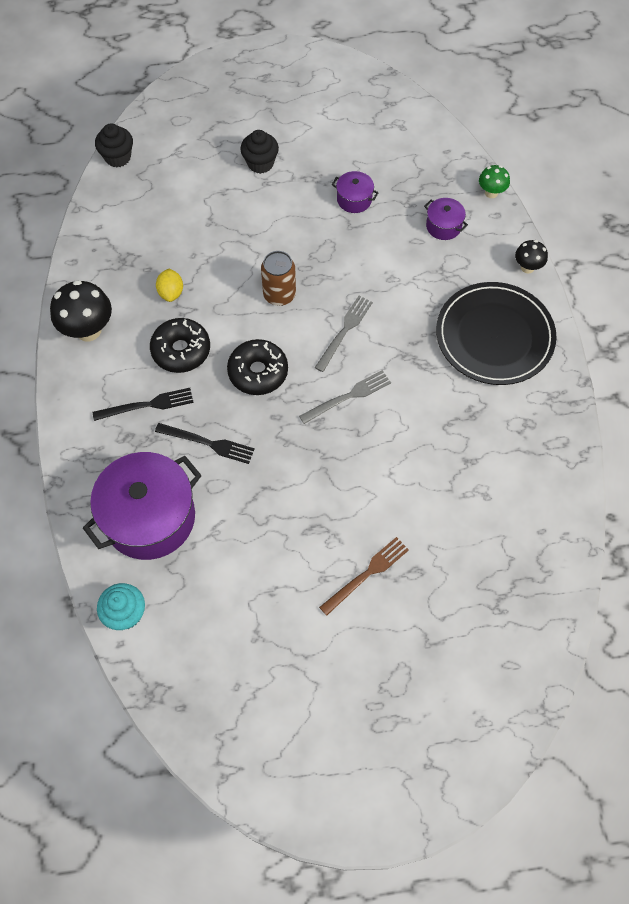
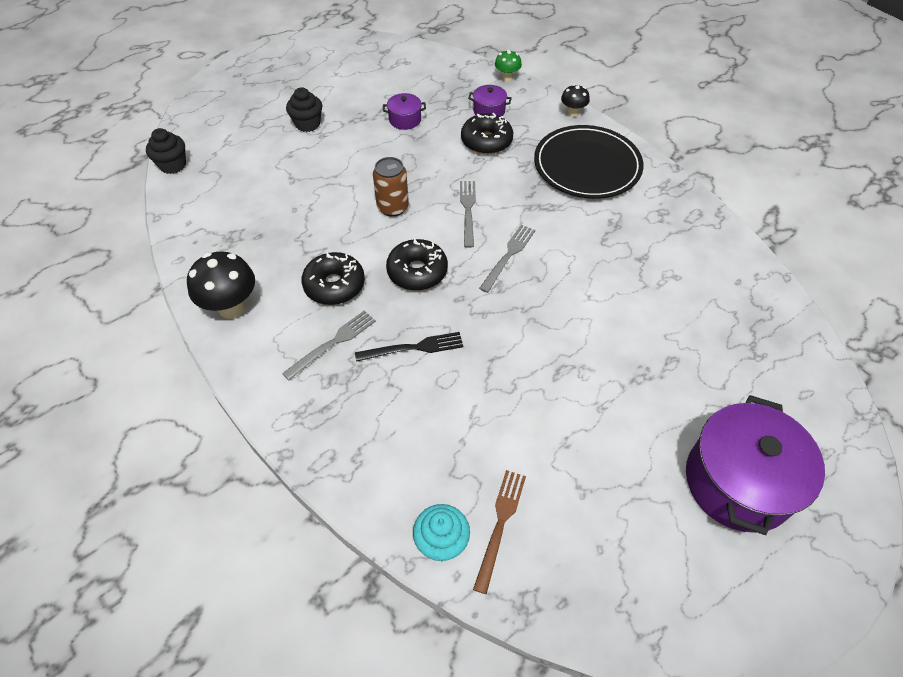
camera: 30 degrees left, 10 degrees down
purple pot [83,452,202,560] -> purple pot moved to [686,395,825,535]
black fork [93,388,194,421] -> grey fork [282,310,376,380]
yellow lemon [156,269,183,302] -> none
brown fork [319,537,409,616] -> brown fork moved to [473,470,526,594]
none -> black donut [461,113,513,154]

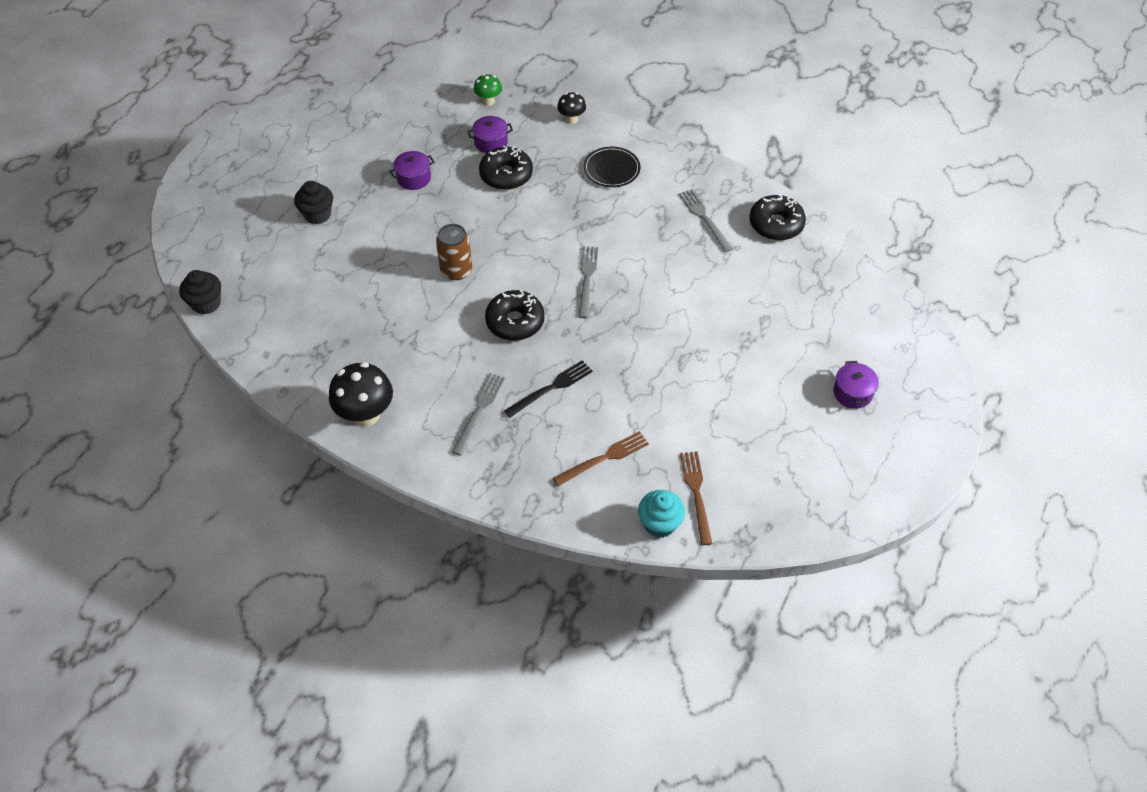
camera: 25 degrees left, 0 degrees up
black donut [301,252,365,305] -> black donut moved to [750,194,806,241]
grey fork [460,181,476,248] -> grey fork moved to [679,189,733,252]
black plate [534,125,644,199] -> black plate [584,147,640,187], size x0.53
purple pot [686,395,825,535] -> purple pot [833,361,879,409], size x0.45
none -> brown fork [553,431,649,486]

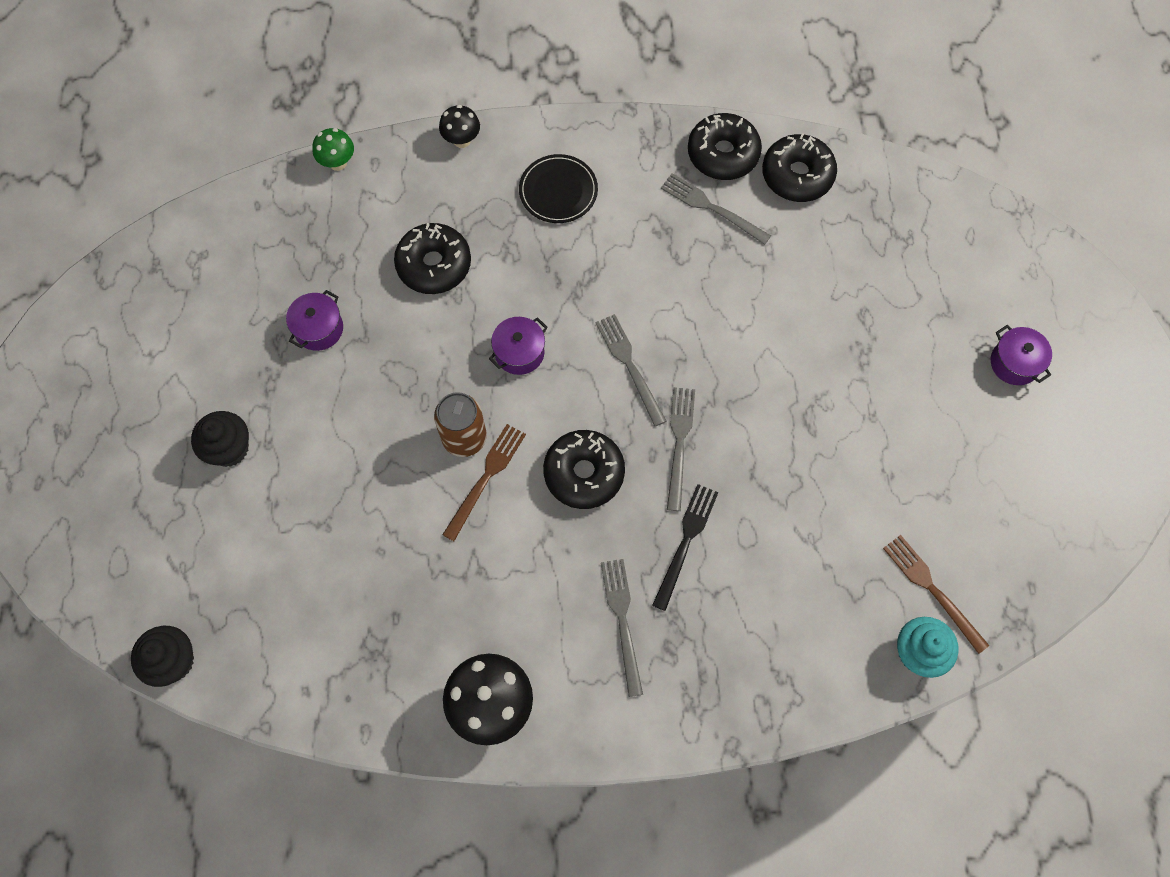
camera: 30 degrees left, 15 degrees up
purple pot [468,116,513,153] -> purple pot moved to [489,317,548,375]
brown fork [553,431,649,486] -> brown fork moved to [442,424,526,541]
none -> grey fork [667,387,695,511]
none -> black donut [688,113,762,180]

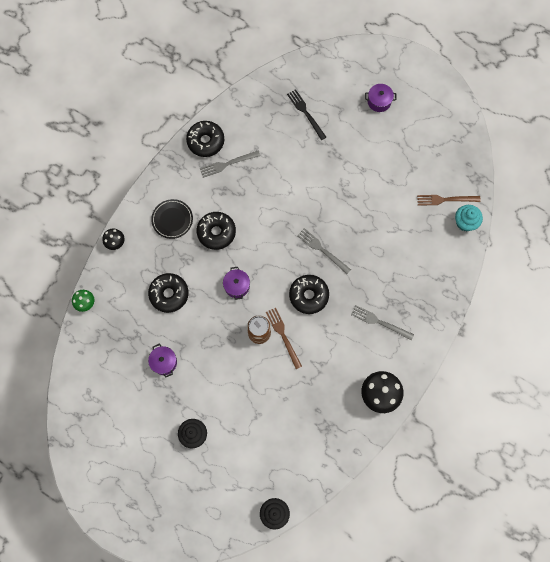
camera: 55 degrees left, 5 degrees up
grey fork [596,314,666,427] -> none
black fork [652,484,718,611] -> black fork moved to [287,89,326,140]
black donut [762,133,837,202] -> black donut moved to [197,212,236,250]

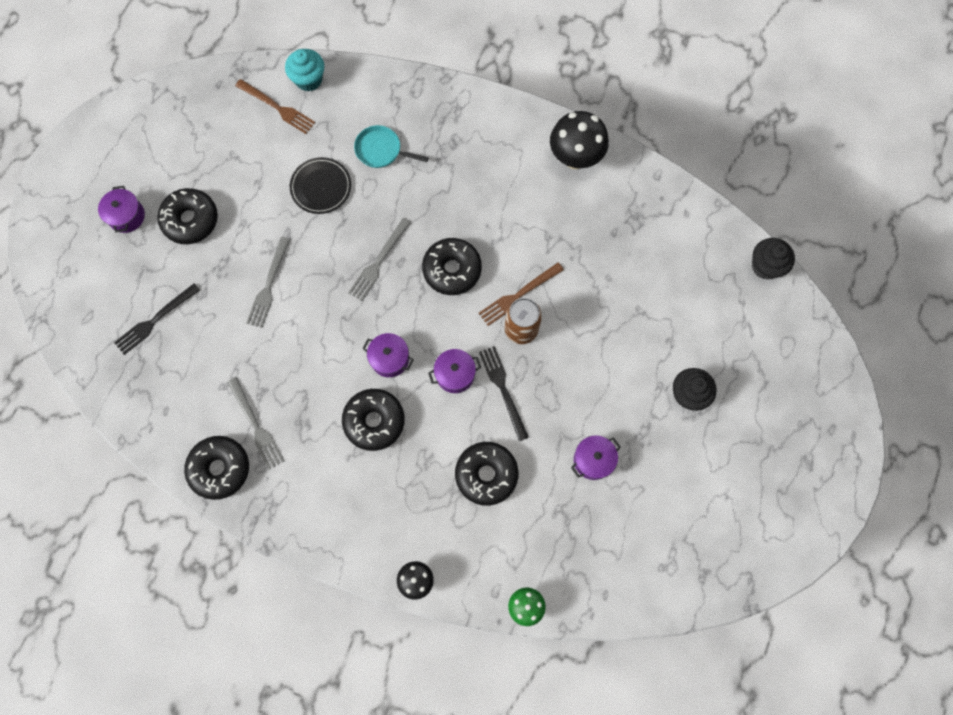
camera: 100 degrees left, 0 degrees up
black plate [151,199,193,239] -> black plate moved to [290,157,351,214]
grey fork [351,305,414,340] -> grey fork moved to [246,237,290,328]
brown fork [417,195,481,206] -> brown fork turned 45 degrees counterclockwise [235,79,315,134]
none -> black donut [157,188,218,244]
none -> turquoise pan [354,125,429,168]
none -> purple pot [362,333,414,377]
none -> black fork [479,346,529,441]

